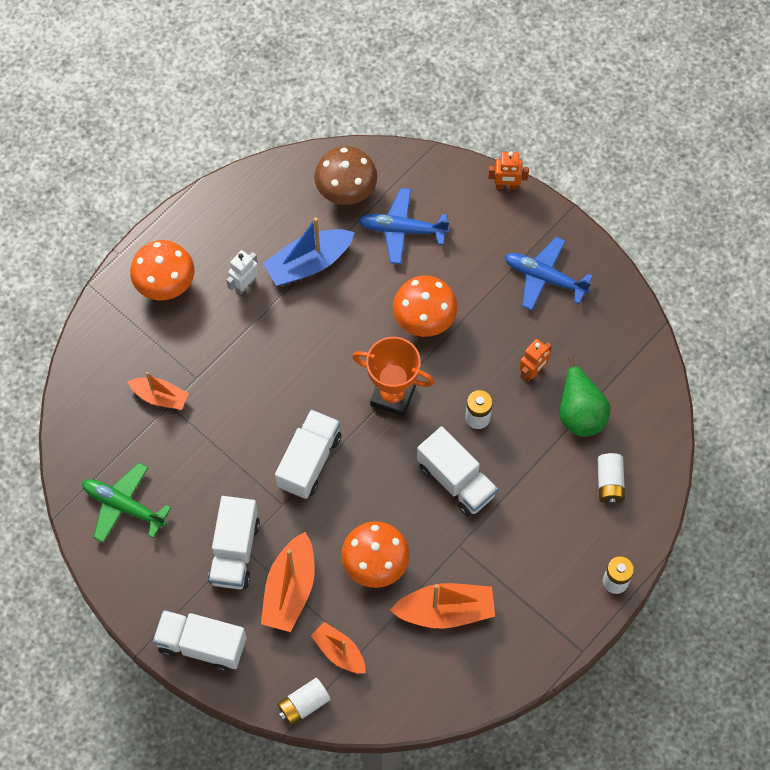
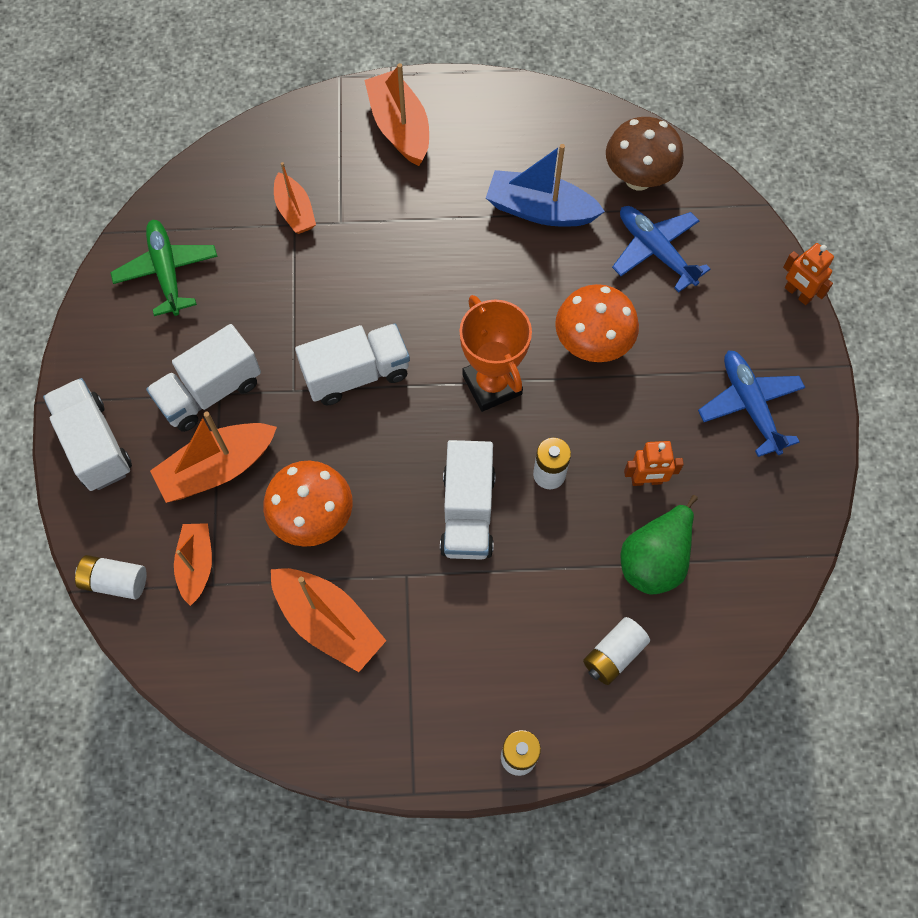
camera: 45 degrees right, 0 degrees up
orange mushroom [130,240,194,300] -> orange boat [364,63,429,166]
white robot [226,250,259,295] -> none

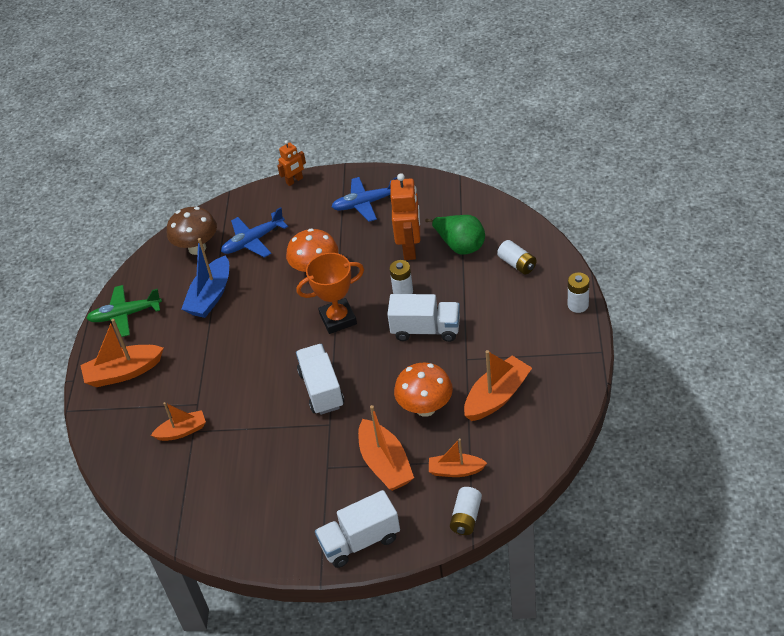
camera: 80 degrees left, 20 degrees down
green plane [110,220,218,316] -> green plane moved to [86,285,162,337]
white truck [146,324,261,432] -> none
orange robot [624,441,684,486] -> orange robot [391,173,420,260], size x1.78

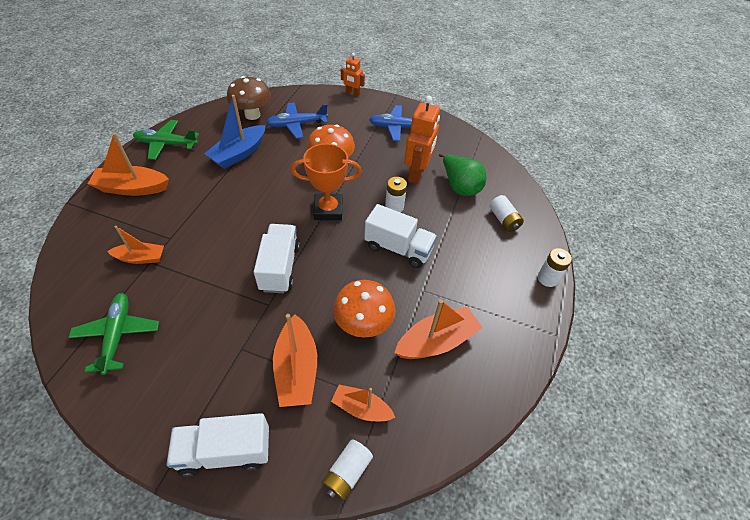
camera: 10 degrees right, 5 degrees up
orange robot [277,140,306,186] -> orange robot turned 45 degrees clockwise [341,53,365,97]
none -> green plane [68,293,159,375]

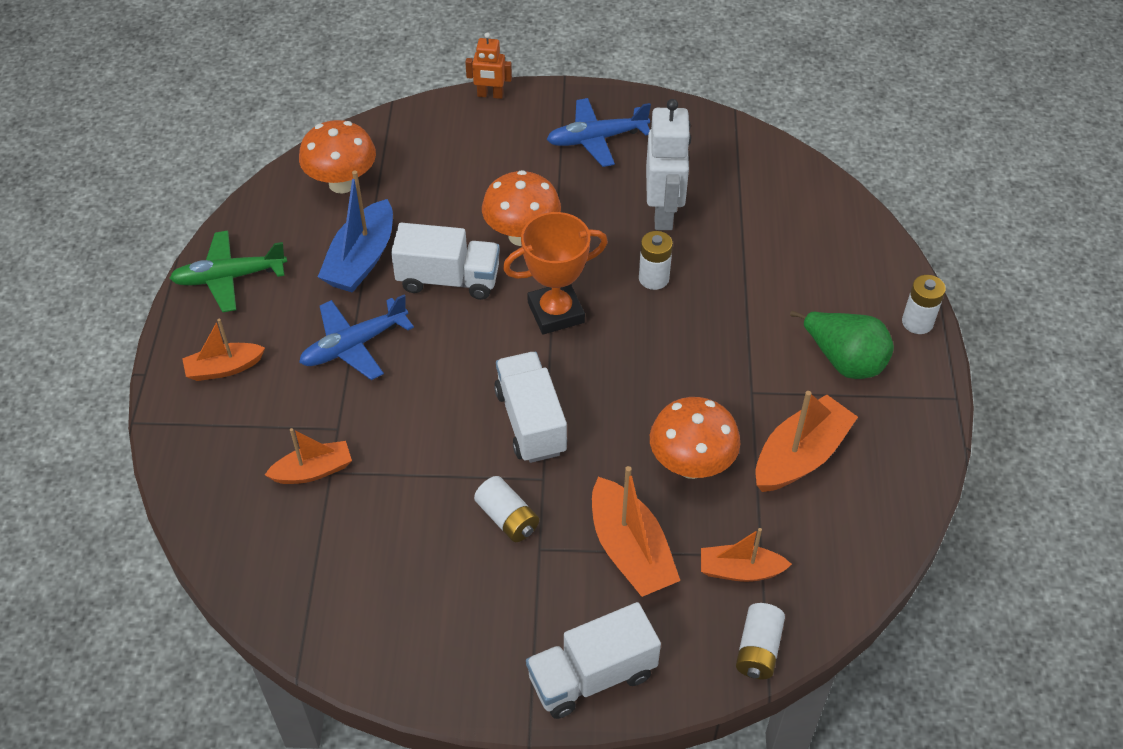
camera: 15 degrees left, 0 degrees up
green plane [68,293,159,375] -> none
orange boat [88,133,169,196] -> orange boat [182,319,265,381], size x0.63
brown mushroom [227,76,271,120] -> orange mushroom [299,120,376,194]
blue plane [266,102,328,139] -> blue plane moved to [299,295,414,380]
white truck [364,204,437,268] -> white truck moved to [391,223,500,300]
orange robot [404,96,440,184] -> white robot [646,99,691,230]
green pear [439,153,486,196] -> green pear moved to [790,311,894,379]
white battery [490,195,524,232] -> white battery moved to [474,476,539,542]

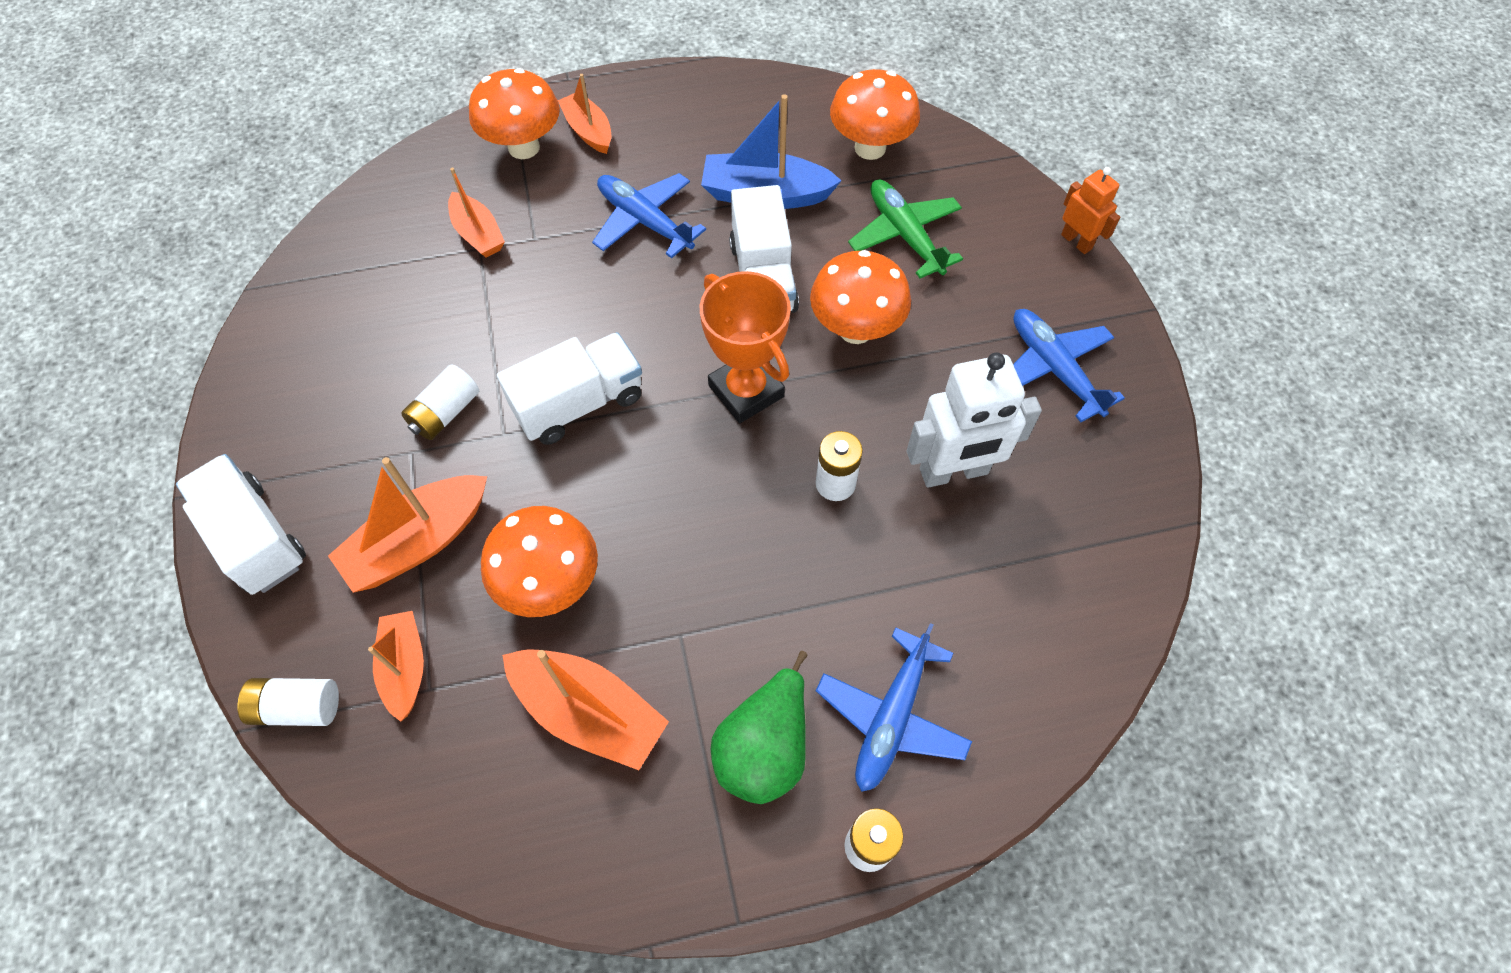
camera: 75 degrees right, 10 degrees up
green plane [170,231,287,312] -> green plane moved to [848,179,963,278]
orange robot [465,32,512,99] -> orange robot turned 150 degrees clockwise [1061,167,1120,254]
none -> orange mushroom [469,68,560,159]
none -> blue plane [816,623,972,792]

